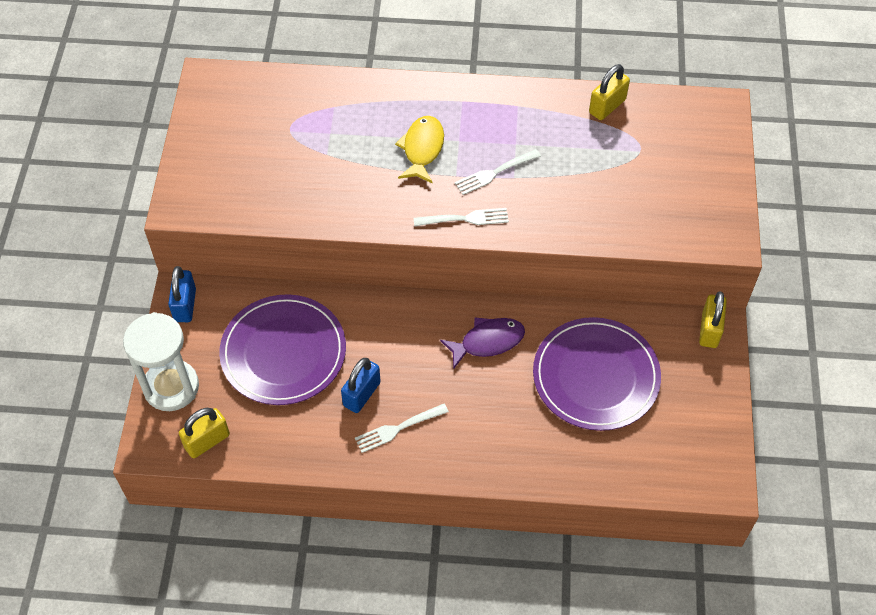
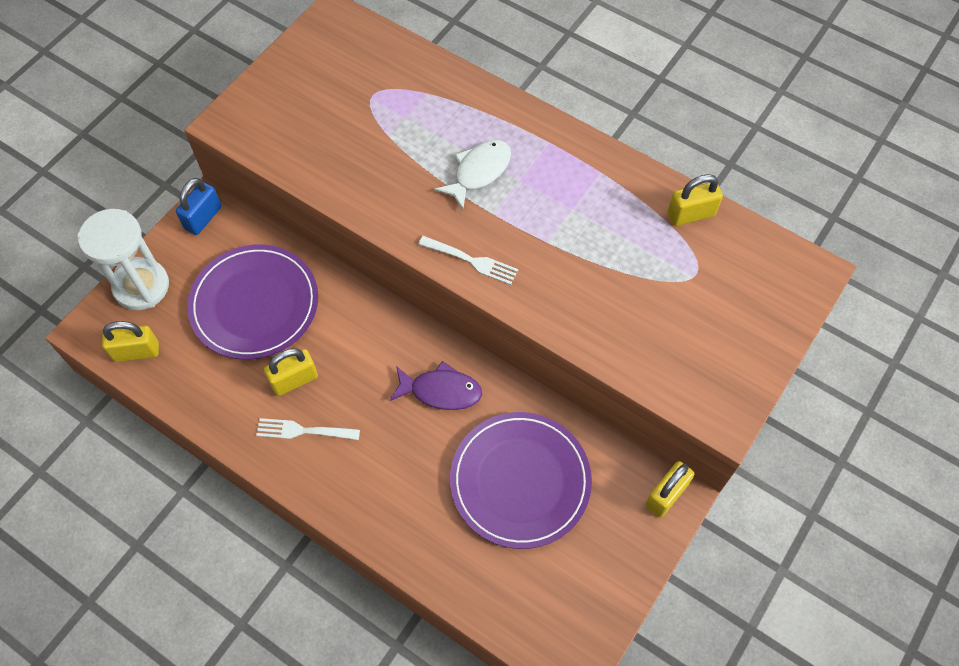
camera: 30 degrees right, 5 degrees up
blue padlock [341,358,381,413] -> yellow padlock [264,348,318,396]
yellow fish [395,116,444,184] -> white fish [434,140,511,210]
white fork [455,149,541,195] -> none

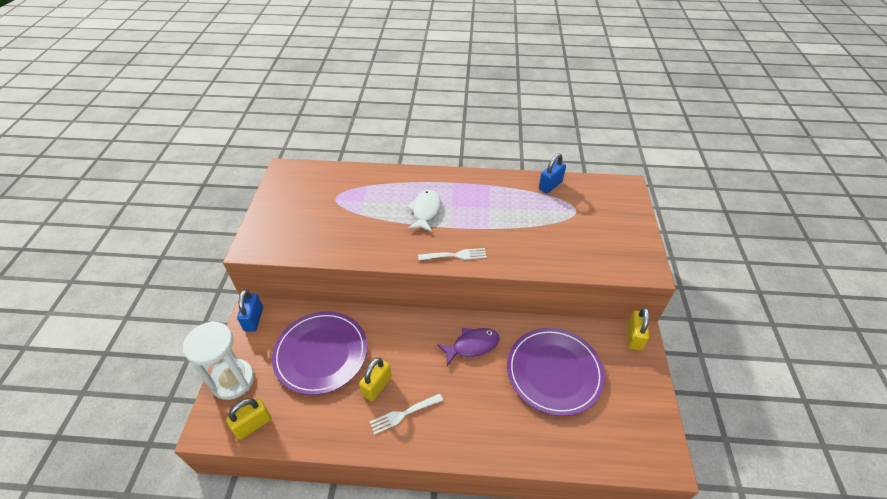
camera: 30 degrees left, 15 degrees down
yellow padlock [668,174,723,226] -> blue padlock [539,153,566,193]

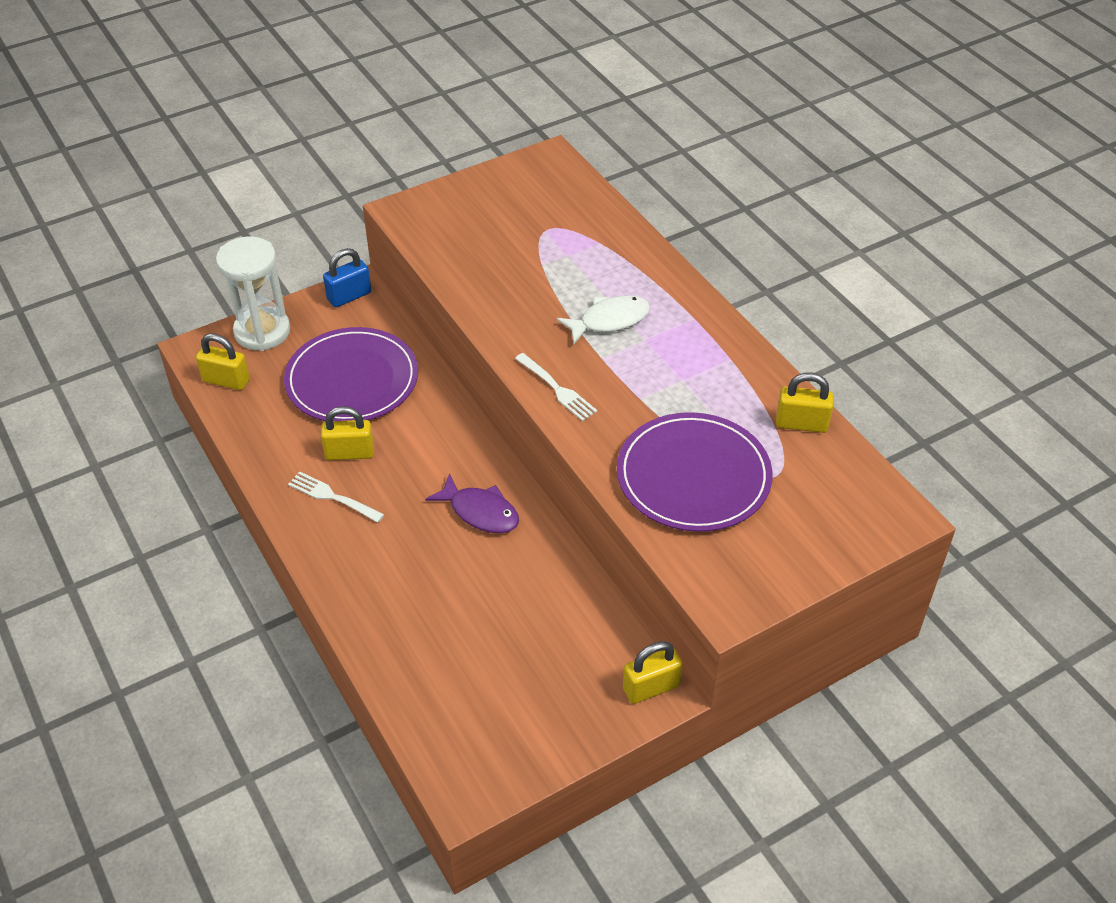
camera: 55 degrees right, 0 degrees up
purple plate [507,328,605,416] -> purple plate moved to [617,412,773,532]
blue padlock [539,153,566,193] -> yellow padlock [776,372,834,433]

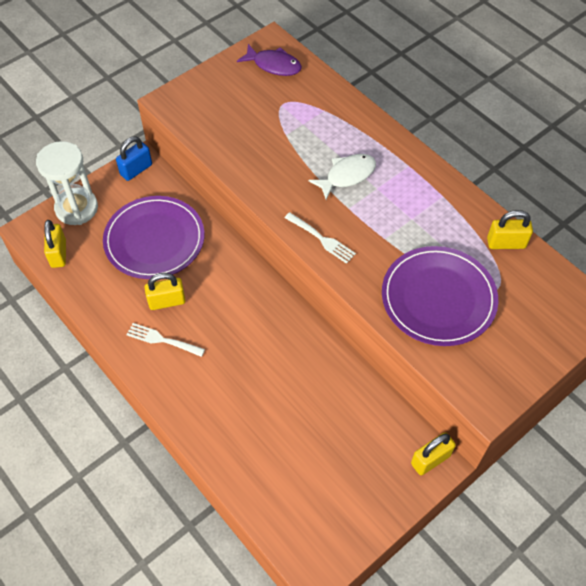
camera: 10 degrees left, 10 degrees up
yellow padlock [196,333,250,390] -> yellow padlock turned 75 degrees clockwise [44,220,66,268]
purple fish [425,473,519,533] -> purple fish moved to [237,44,302,76]

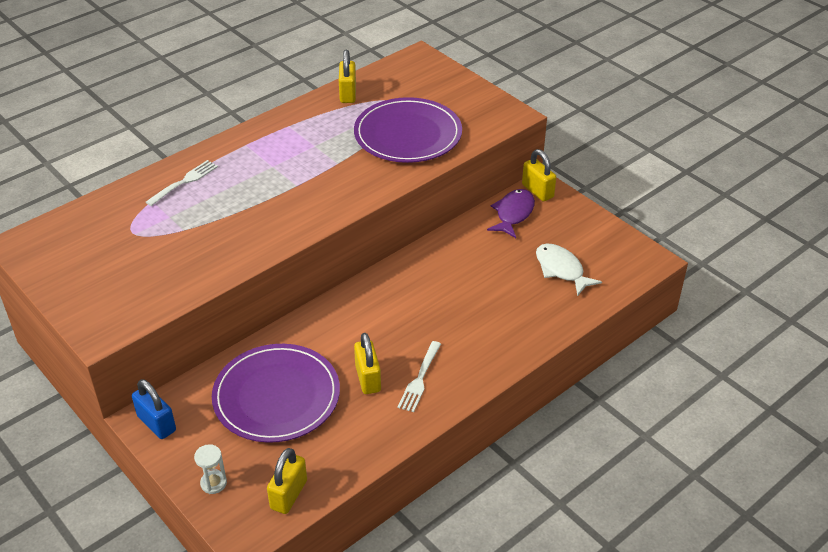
camera: 90 degrees left, 15 degrees down
white hourglass [36,141,98,225] -> white hourglass [194,444,227,494], size x0.44
yellow padlock [44,220,66,268] -> yellow padlock turned 60 degrees counterclockwise [267,448,307,514]
purple fish [237,44,302,76] -> purple fish moved to [487,189,535,238]
white fork [285,212,356,264] -> white fork moved to [146,160,218,206]
white fish [309,154,376,200] -> white fish moved to [536,243,602,296]

